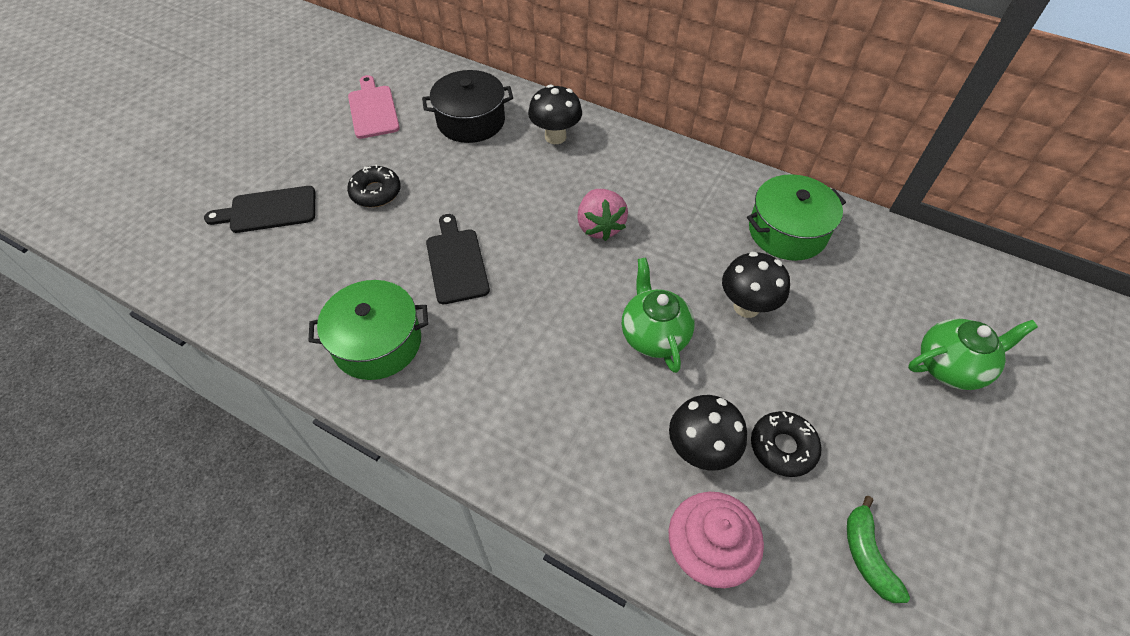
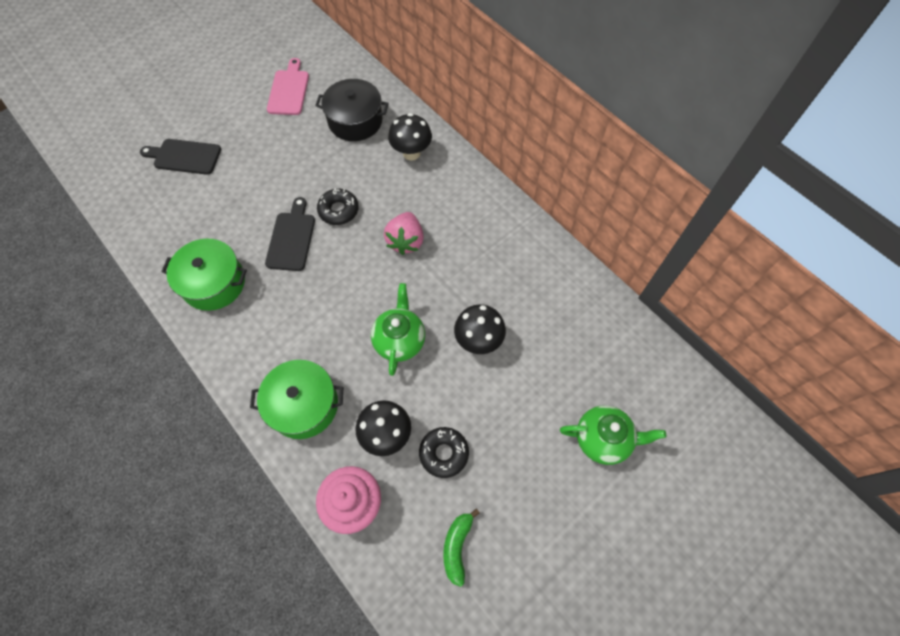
camera: 20 degrees right, 10 degrees up
black donut [347,165,401,207] -> black donut moved to [317,188,359,225]
green pot [747,174,846,261] -> green pot moved to [250,360,343,439]

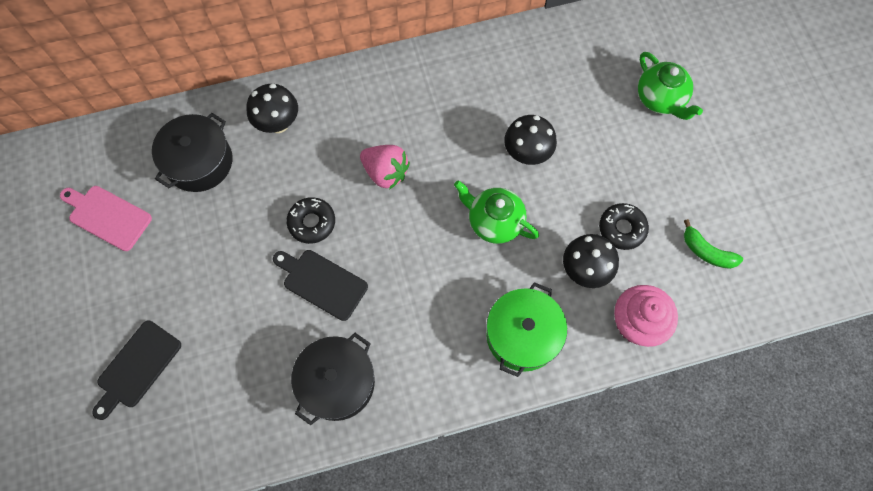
camera: 65 degrees left, 5 degrees up
green pot [161,239,247,311] -> black pot [291,333,375,425]
green teapot [560,405,666,465] -> green teapot turned 120 degrees clockwise [638,52,703,120]

